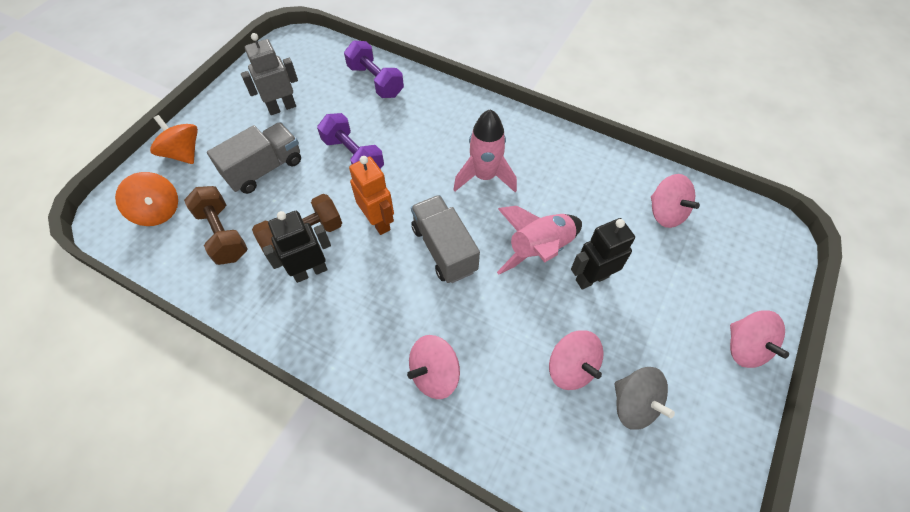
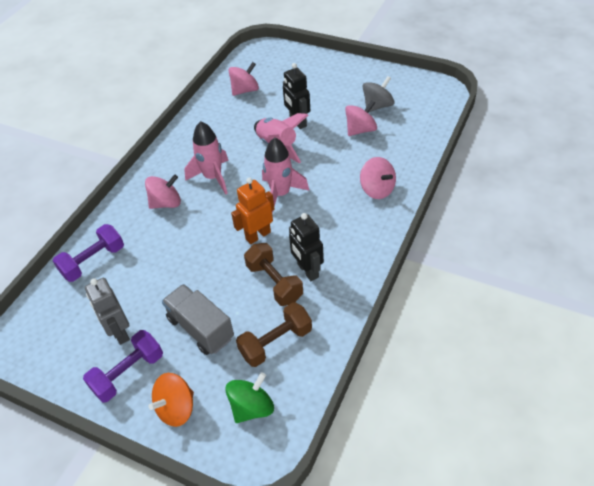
camera: 90 degrees left, 10 degrees down
orange spinning top [115,172,178,226] -> green spinning top [225,372,274,423]
purple dumbbell [317,113,384,169] -> purple dumbbell moved to [83,330,163,402]
grey truck [411,195,480,283] -> pink rocket [262,137,310,213]
pink spinning top [730,310,789,368] -> pink spinning top moved to [145,174,181,209]

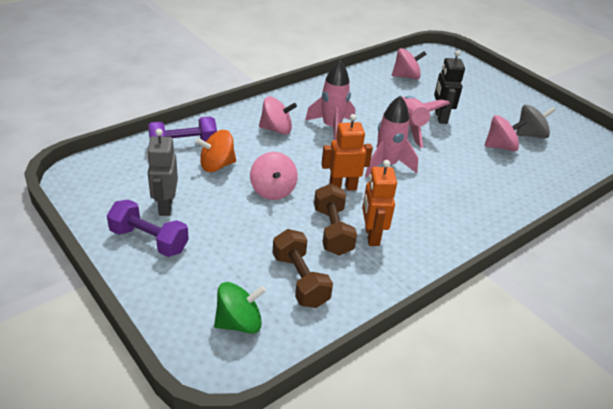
camera: 20 degrees right, 10 degrees down
purple dumbbell [83,330,163,402] -> purple dumbbell turned 45 degrees clockwise [107,199,189,257]
orange spinning top [149,373,194,427] -> orange spinning top moved to [196,130,236,172]
grey truck [162,284,234,355] -> none
brown dumbbell [236,302,312,367] -> brown dumbbell turned 75 degrees clockwise [273,229,333,308]
black robot [289,213,324,281] -> orange robot [362,160,397,246]
pink spinning top [360,157,396,199] -> pink spinning top moved to [250,152,298,200]

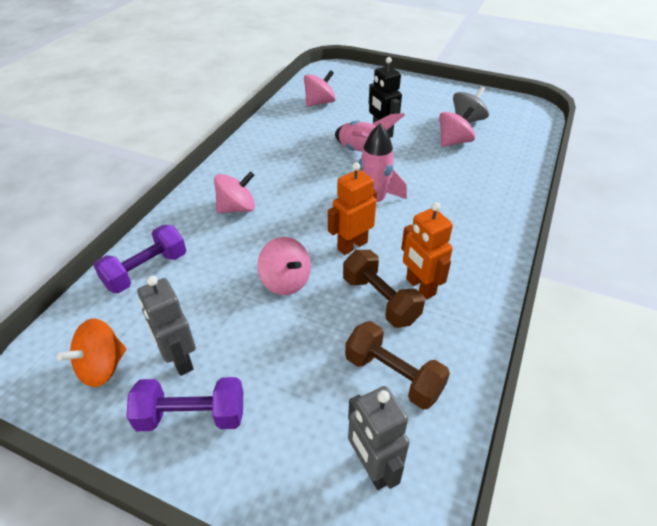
camera: 25 degrees left, 5 degrees up
orange spinning top [196,130,236,172] -> orange spinning top moved to [57,319,126,387]
green spinning top [214,282,266,334] -> grey robot [348,386,410,490]
pink rocket [305,60,355,140] -> none

